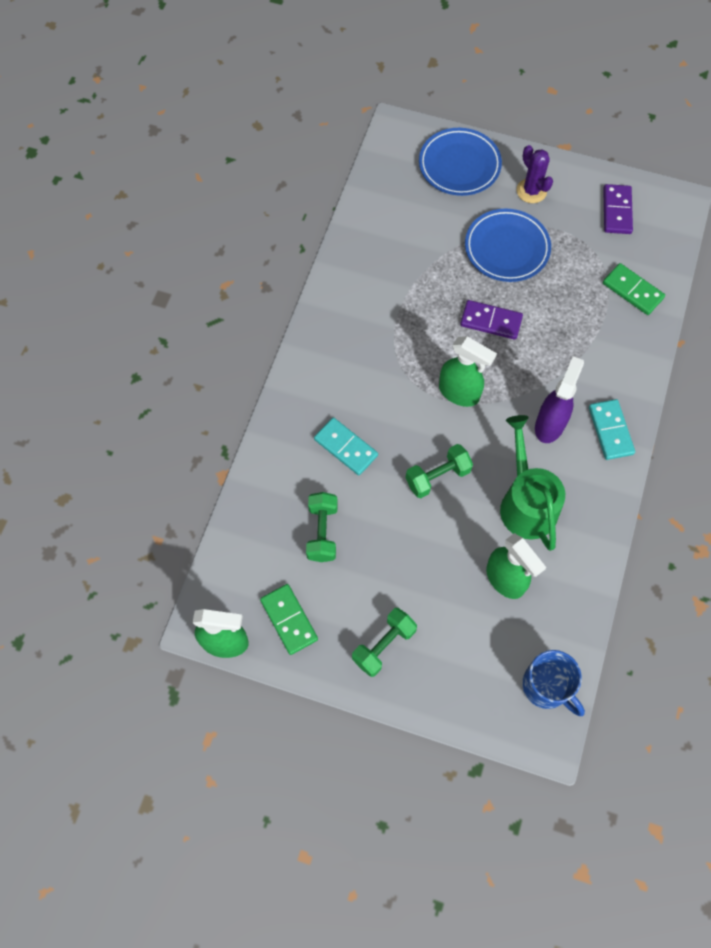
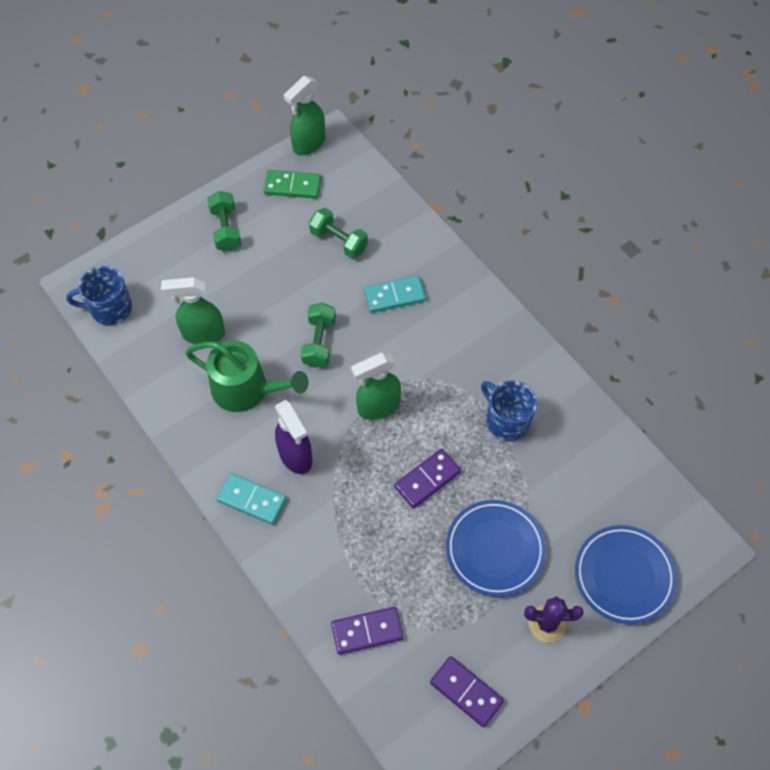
camera: 125 degrees right, 5 degrees down
green domino [603,263,665,315] -> purple domino [331,607,403,655]
none -> blue mug [481,381,537,441]

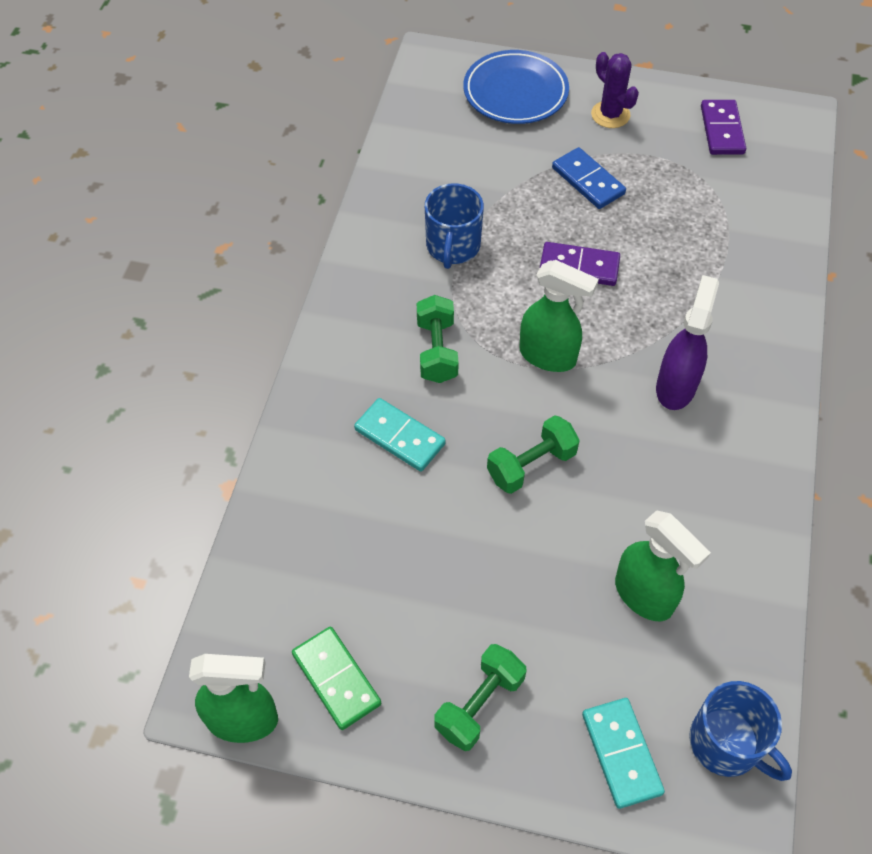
camera: 130 degrees left, 5 degrees down
green watering can [185,340,309,412] -> none
turquoise domino [217,473,286,525] -> turquoise domino moved to [582,698,665,809]
green dumbbell [309,208,368,259] -> green dumbbell moved to [417,295,459,383]
purple domino [331,607,403,655] -> none
blue plate [446,500,546,597] -> blue domino [552,147,626,209]

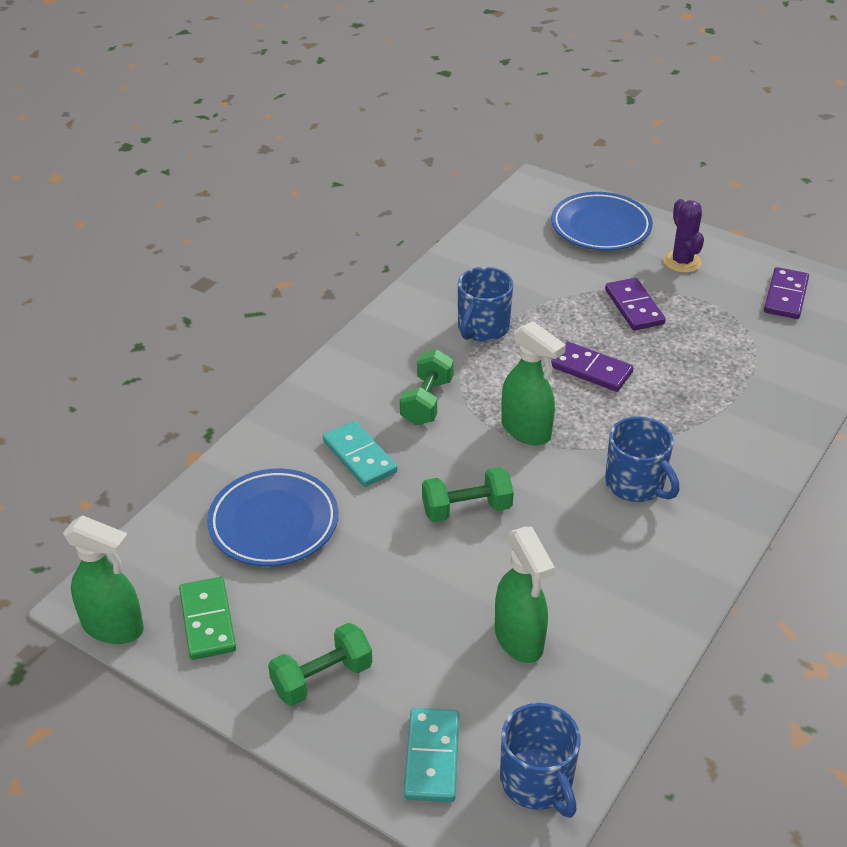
camera: 20 degrees right, 15 degrees down
blue domino [552,147,626,209] -> purple domino [605,278,666,330]
purple spray bottle [656,275,719,410] -> blue mug [605,416,679,502]
none -> blue plate [207,468,338,566]

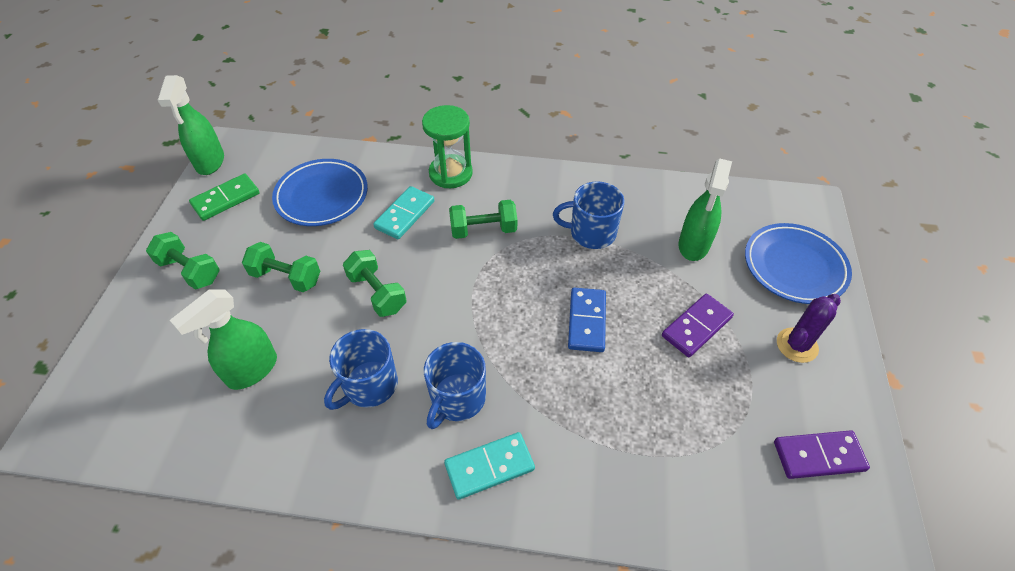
camera: 65 degrees right, 10 degrees up
turquoise domino [404,708,459,802] -> turquoise domino moved to [444,432,535,500]
blue mug [500,703,581,818] -> blue mug moved to [324,329,398,410]
green spray bottle [501,321,566,445] -> green spray bottle moved to [679,158,732,261]
purple domino [551,342,634,392] -> blue domino [568,288,606,352]
none -> green dumbbell [242,242,320,292]
none -> green hourglass [422,105,473,188]

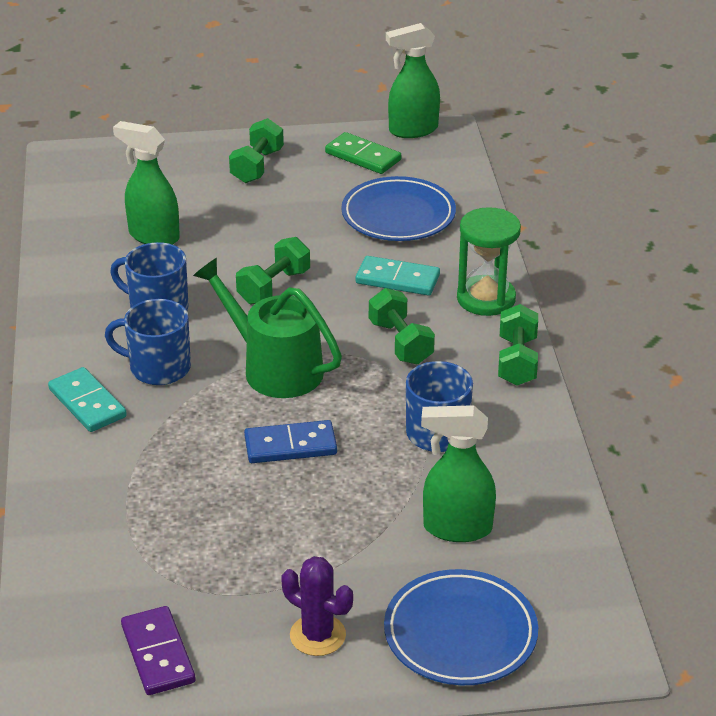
camera: 75 degrees right, 15 degrees down
green dumbbell [242,242,320,292] -> green dumbbell moved to [498,304,538,386]
purple domino [662,294,734,357] -> none
none -> green watering can [193,258,342,398]

